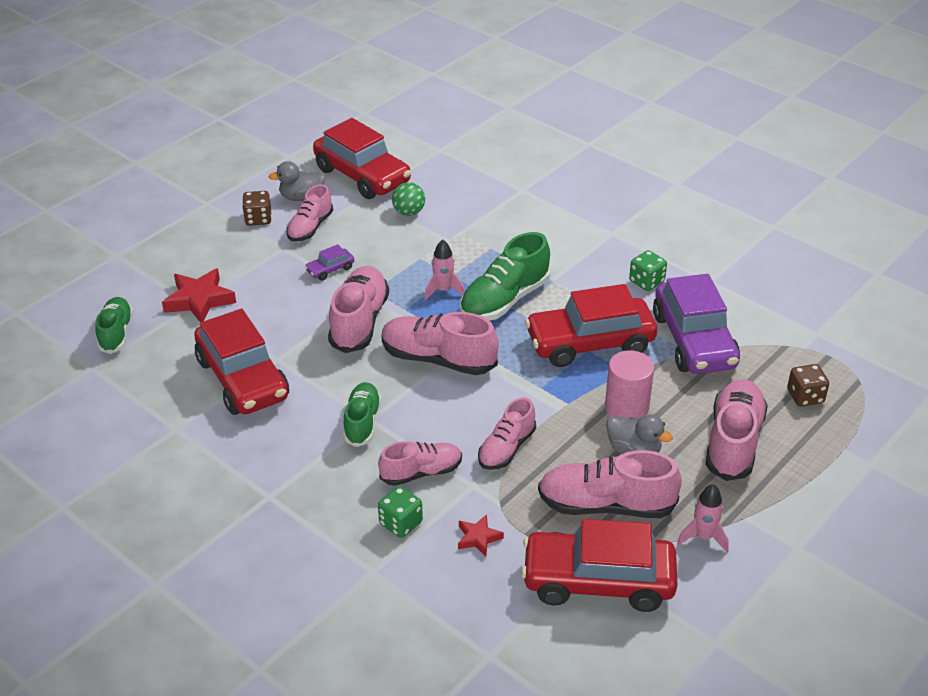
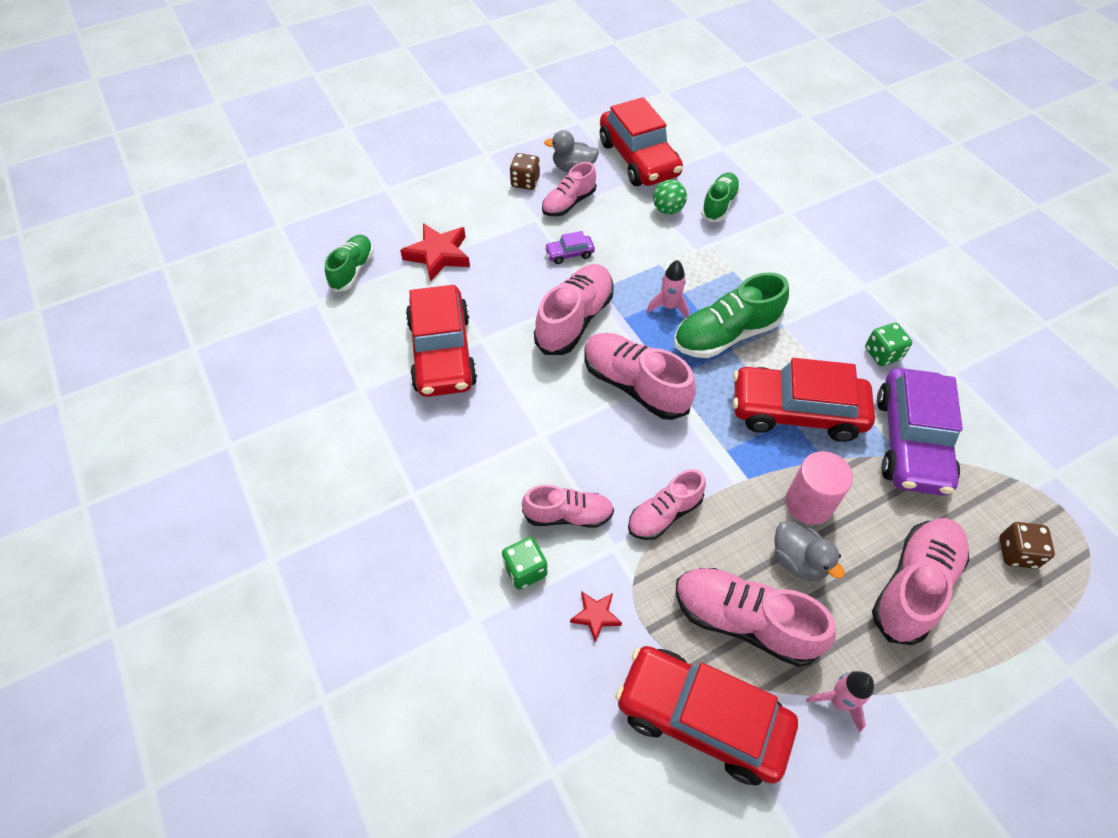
camera: 20 degrees right, 15 degrees up
green shoe [343,382,381,447] -> green shoe moved to [701,172,740,222]

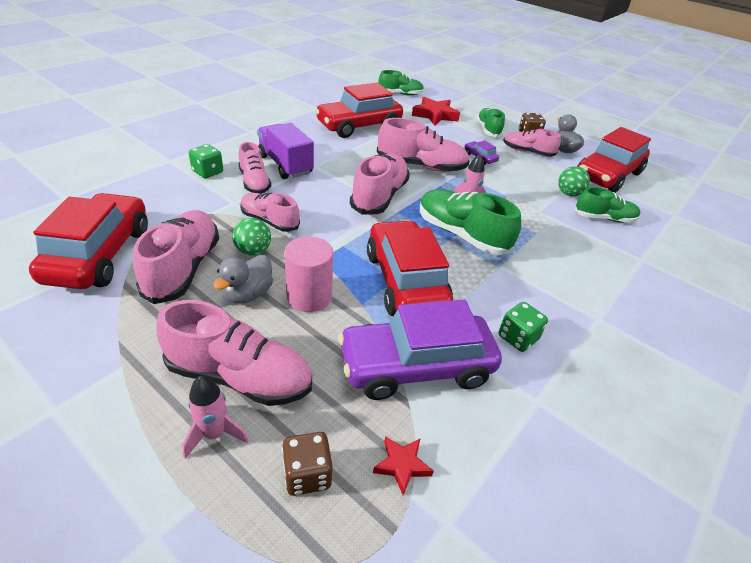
camera: 65 degrees right, 15 degrees down
red star [570,591,622,642] -> red star moved to [373,436,434,495]
pink rocket [806,670,874,733] -> pink rocket moved to [182,376,248,458]
none -> green ball [232,218,271,256]
none -> purple truck [257,123,314,179]
none -> green shoe [477,108,505,137]

